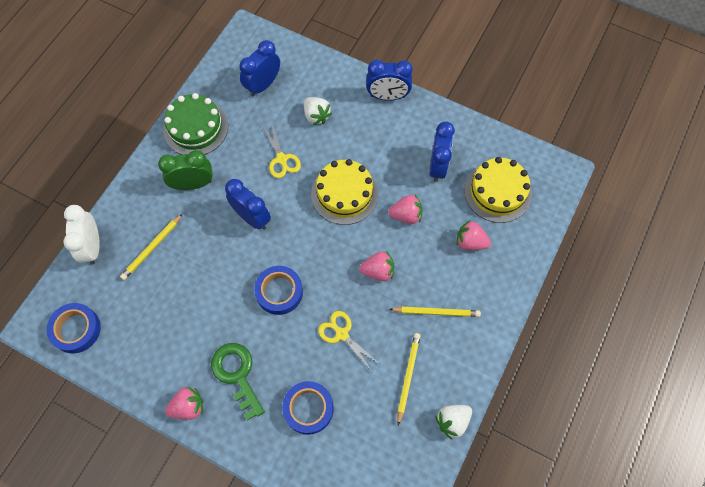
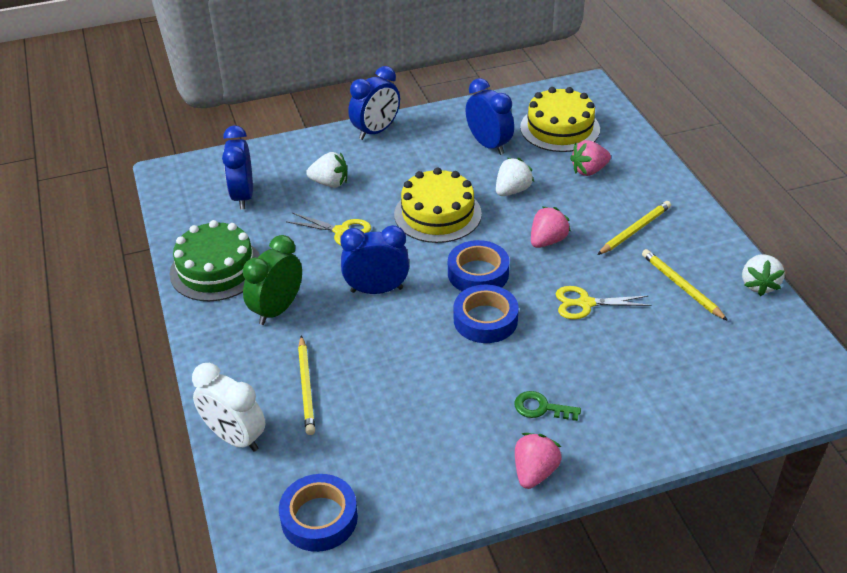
camera: 45 degrees left, 25 degrees down
green key [211,343,265,421] -> green key [514,391,581,421], size x0.58
blue tape [282,381,334,435] -> blue tape moved to [448,240,510,291]
pink strawberry [388,195,423,224] -> white strawberry [496,158,534,196]

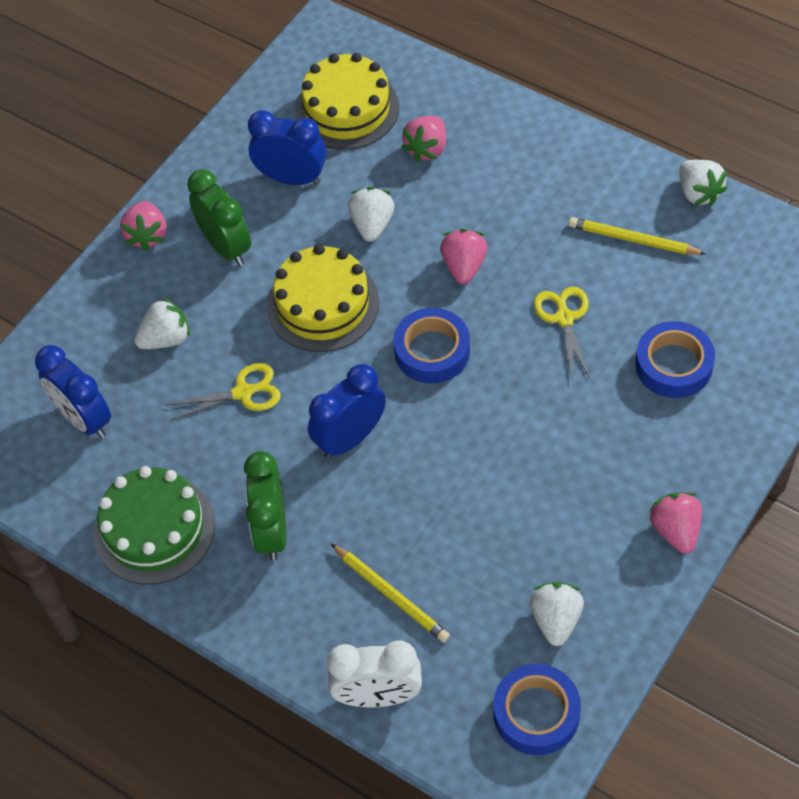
camera: 35 degrees left, 15 degrees up
blue clock [348,66,400,140] -> pink strawberry [120,201,167,251]
blue tape [454,285,519,343] -> blue tape moved to [635,321,715,398]
green key [514,391,581,421] -> none
yellow scissors [556,286,652,319] -> yellow scissors turned 120 degrees clockwise [534,287,590,382]
yellow pencil [597,201,671,255] -> none
none -> green clock [187,169,251,266]
none -> white strawberry [530,582,584,646]

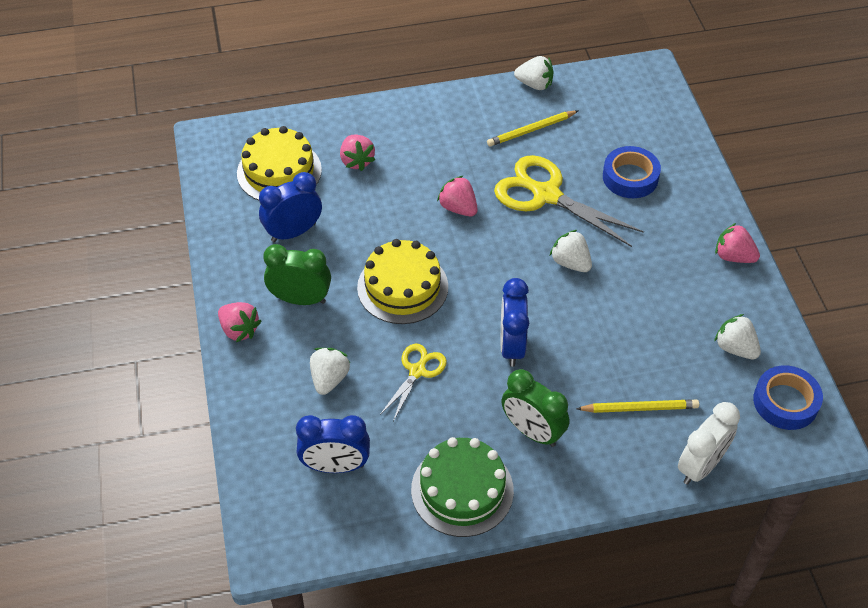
camera: 50 degrees left, 5 degrees down
white strawberry [348,187,395,242] -> white strawberry moved to [550,230,592,272]
blue tape [394,308,470,383] -> none
yellow scissors [534,287,590,382] -> yellow scissors [494,155,644,247], size x1.83

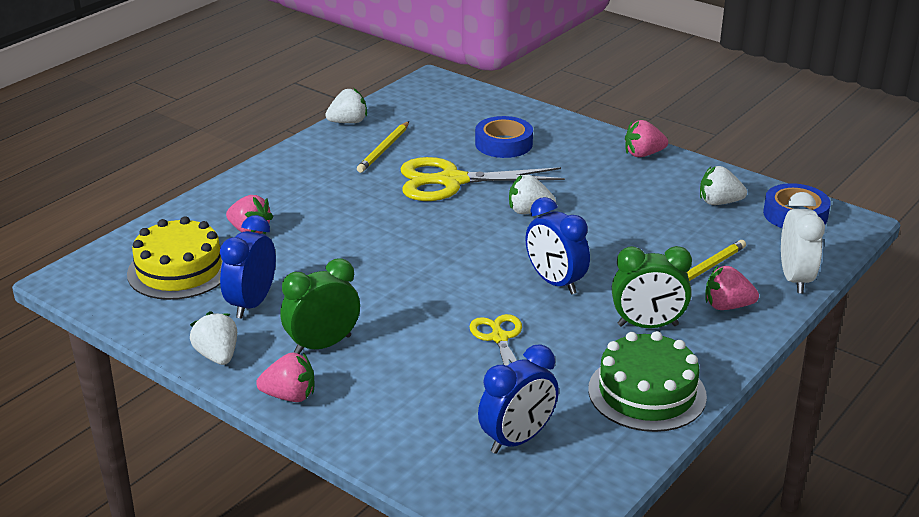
camera: 40 degrees left, 20 degrees down
white strawberry [310,348,350,395] -> white strawberry moved to [190,311,237,365]
yellow cake [357,239,448,324] -> none
pink strawberry [437,176,478,216] -> pink strawberry moved to [705,266,759,310]

